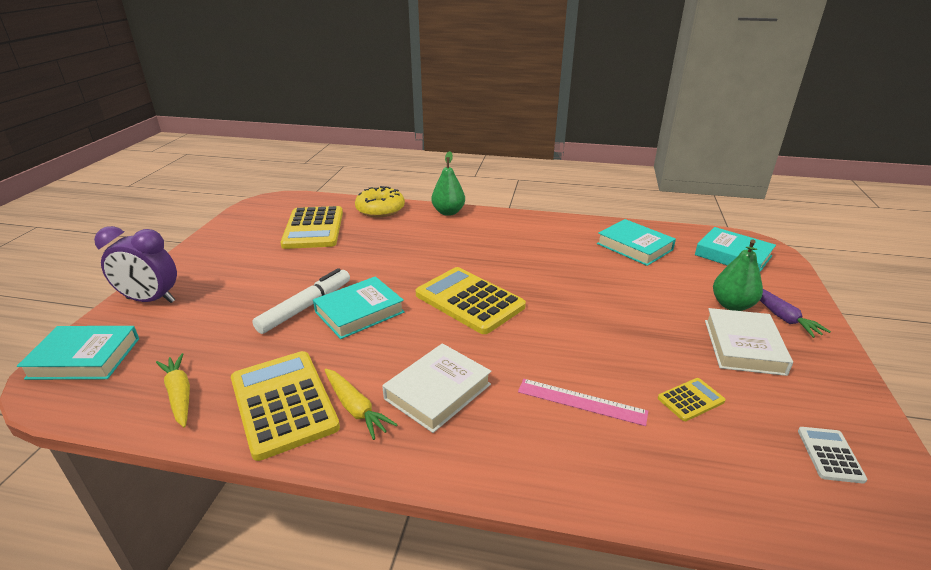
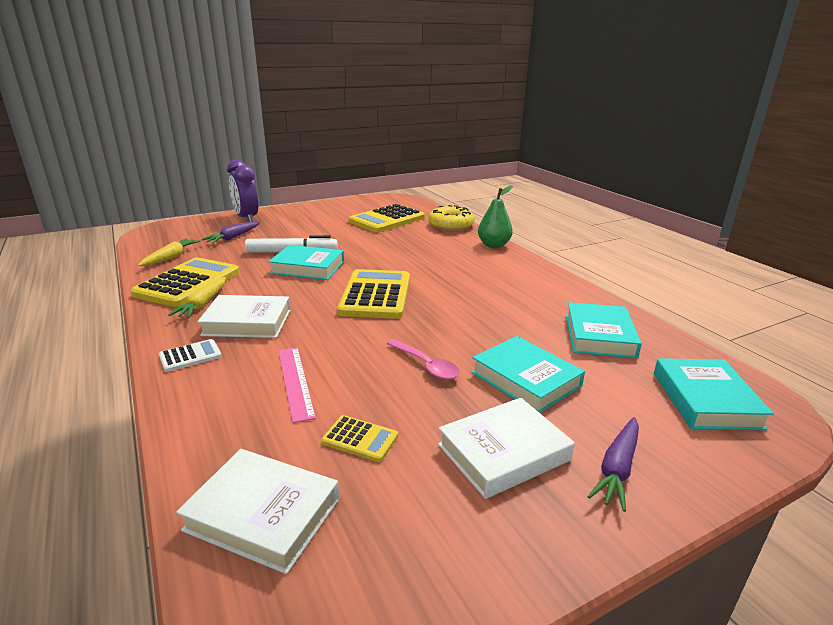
camera: 50 degrees right, 5 degrees down
turquoise book [17,326,139,380] -> turquoise book moved to [471,336,585,413]
green pear [713,240,763,311] -> none
white calculator [798,427,867,484] -> white calculator moved to [159,339,222,372]
none -> white book [176,449,339,574]
none -> purple carrot [201,221,260,243]
none -> pink spoon [387,339,460,380]

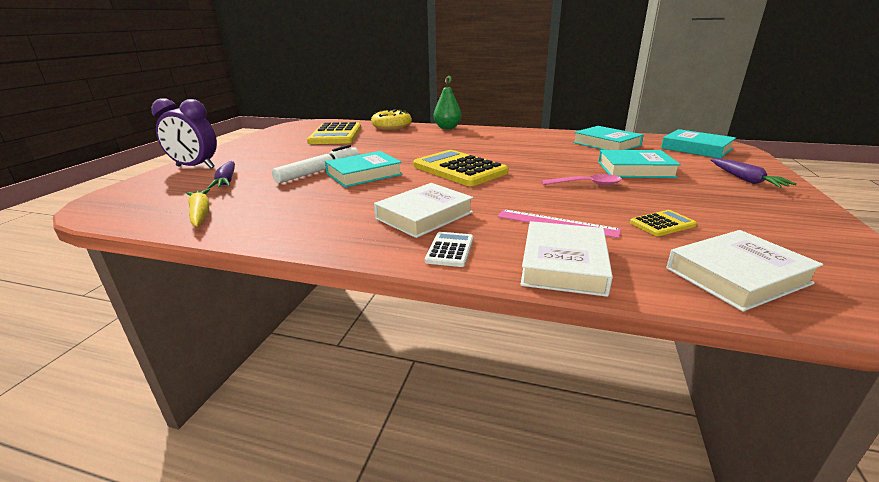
camera: 45 degrees left, 0 degrees up
yellow calculator [131,257,239,307] -> none
yellow carrot [168,277,226,318] -> none
white book [438,398,575,499] -> white book moved to [520,221,613,297]

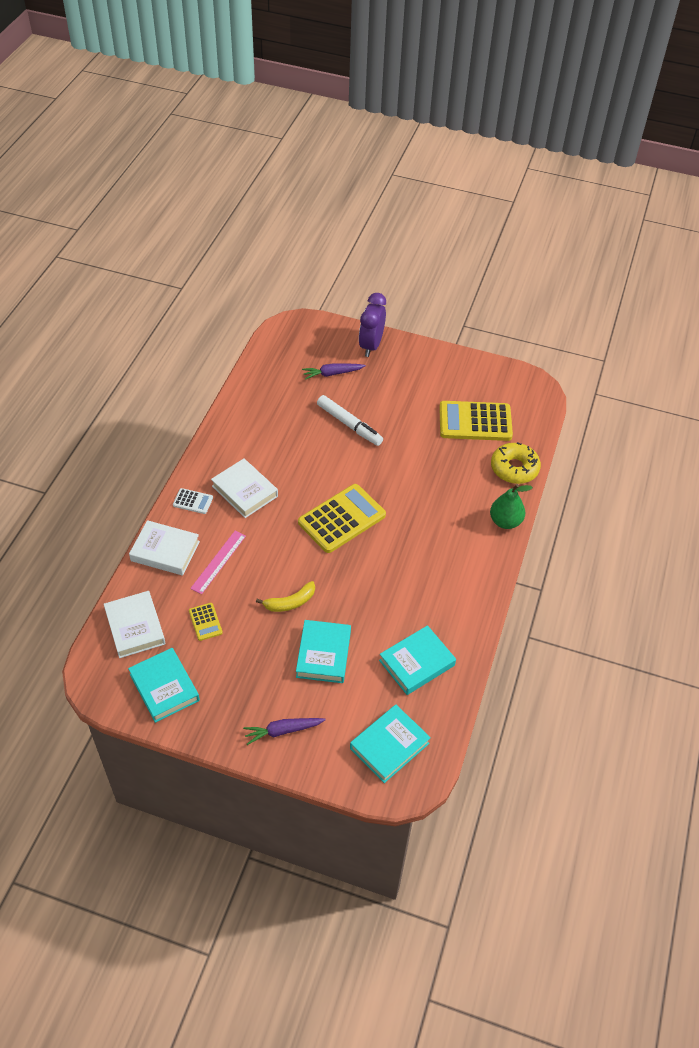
camera: 90 degrees right, 25 degrees up
yellow carrot [186,188,210,227] -> none
turquoise book [325,151,402,187] -> turquoise book moved to [128,648,200,723]
pink spoon [542,174,622,185] -> yellow banana [256,581,315,612]

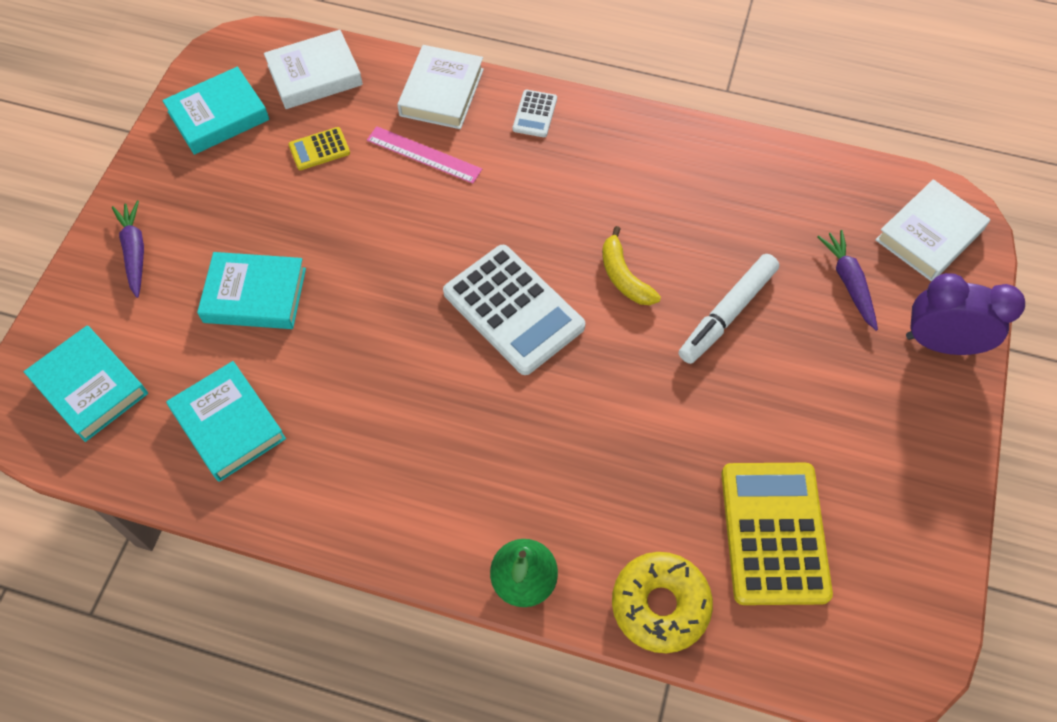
camera: 90 degrees right, 10 degrees up
white book [211,458,278,518] -> white book moved to [875,179,990,282]
yellow banana [256,581,315,612] -> yellow banana moved to [602,226,661,305]
yellow calculator [298,484,386,553] -> white calculator [443,245,585,375]

